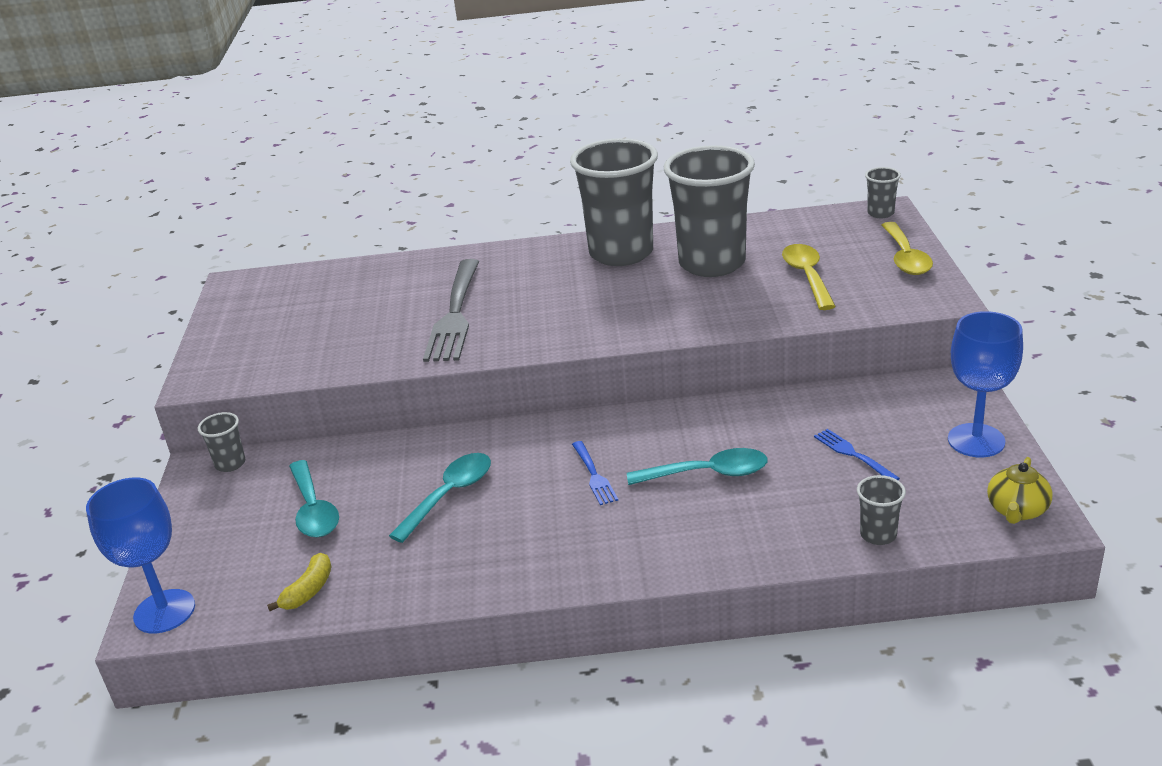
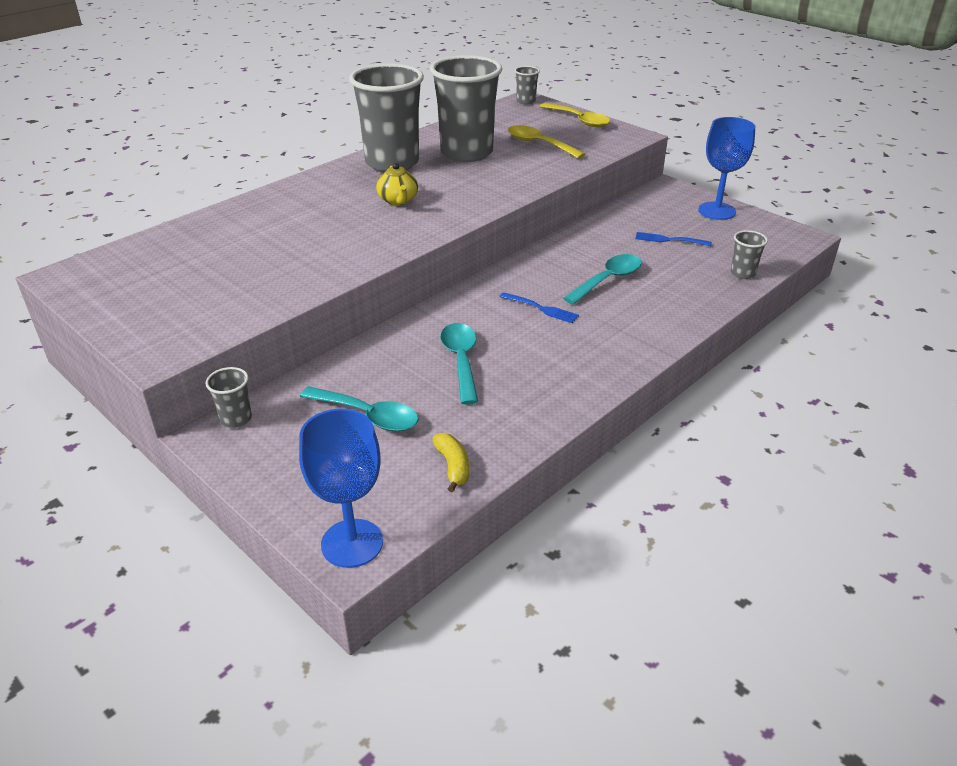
camera: 45 degrees left, 5 degrees up
grey fork [423,259,479,362] -> none
yellow teapot [987,457,1053,524] -> yellow teapot moved to [376,163,418,205]

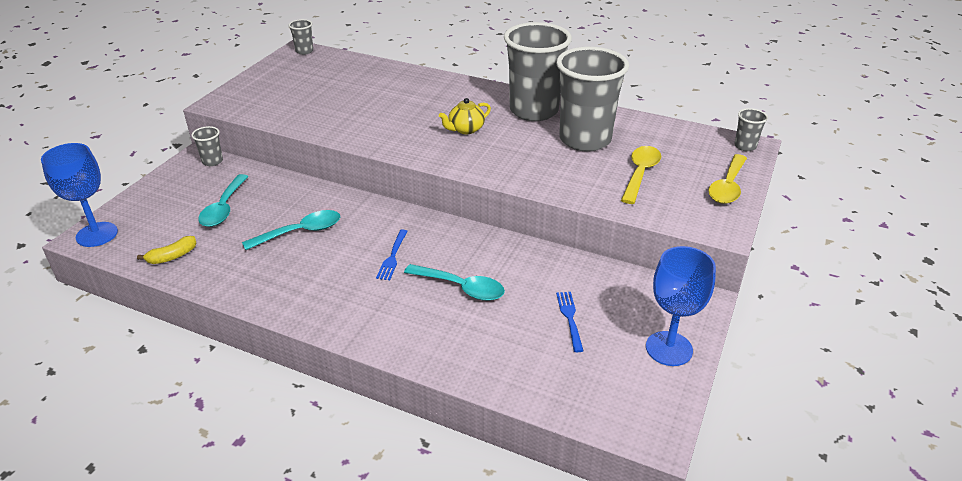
camera: 70 degrees right, 0 degrees up
grey cup [731,230,768,279] -> grey cup moved to [288,19,313,55]

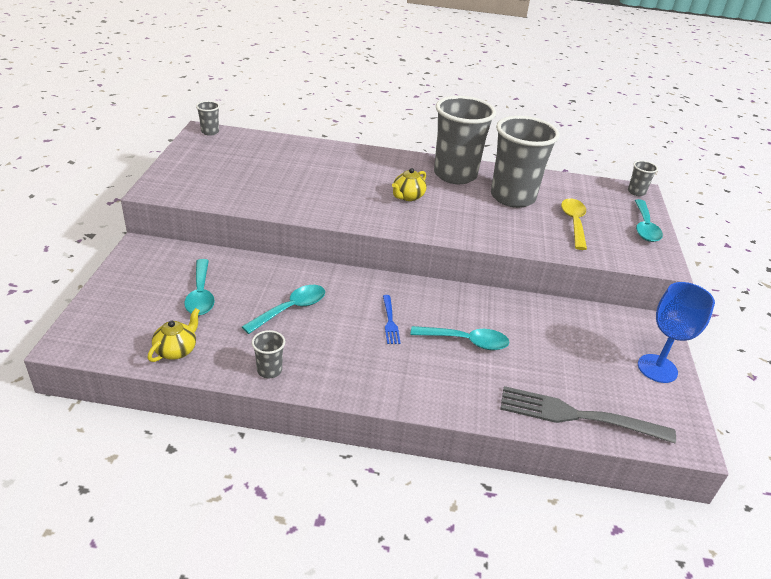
camera: 20 degrees left, 0 degrees up
blue goblet [41,143,118,247] -> none
yellow banana [137,236,196,264] -> yellow teapot [148,308,200,362]
grey cup [191,126,223,166] -> grey cup moved to [252,330,285,378]
blue fork [556,292,584,352] -> none
yellow spoon [708,154,747,204] -> turquoise spoon [635,199,663,242]
none -> grey fork [500,386,676,444]

